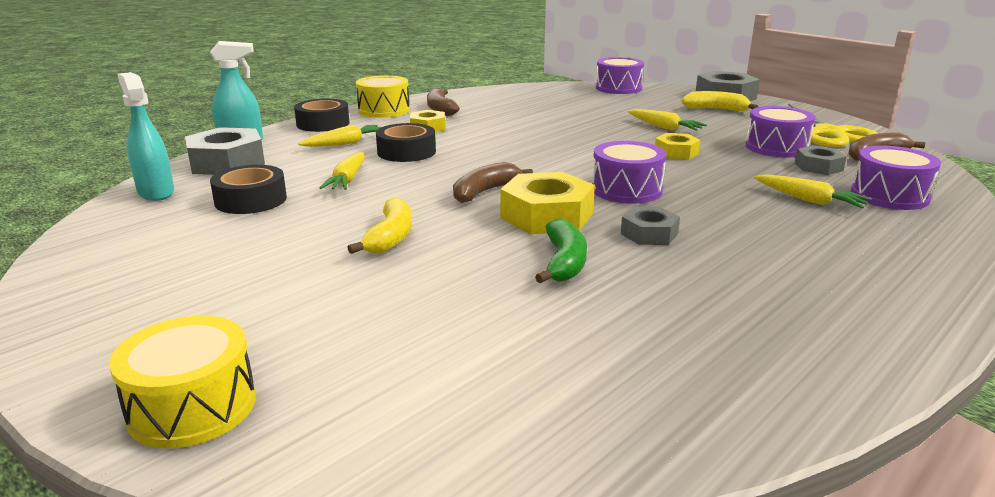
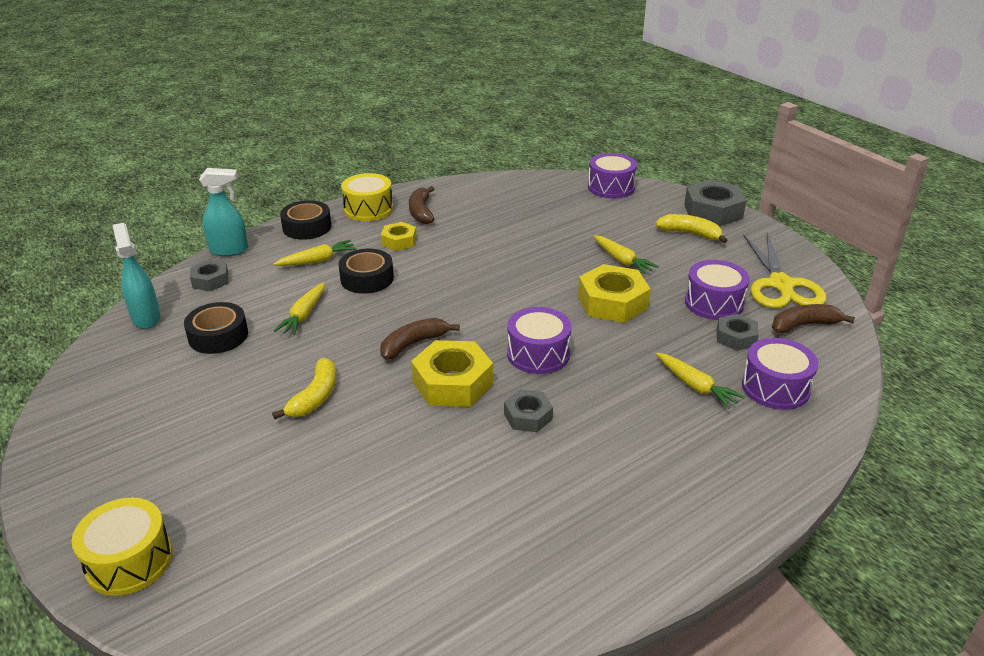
camera: 10 degrees right, 10 degrees up
grey nut [185,127,265,175] -> grey nut [190,260,229,291], size x0.58
green banana [535,219,587,283] -> none
yellow nut [655,133,701,159] -> yellow nut [578,264,651,323], size x1.73

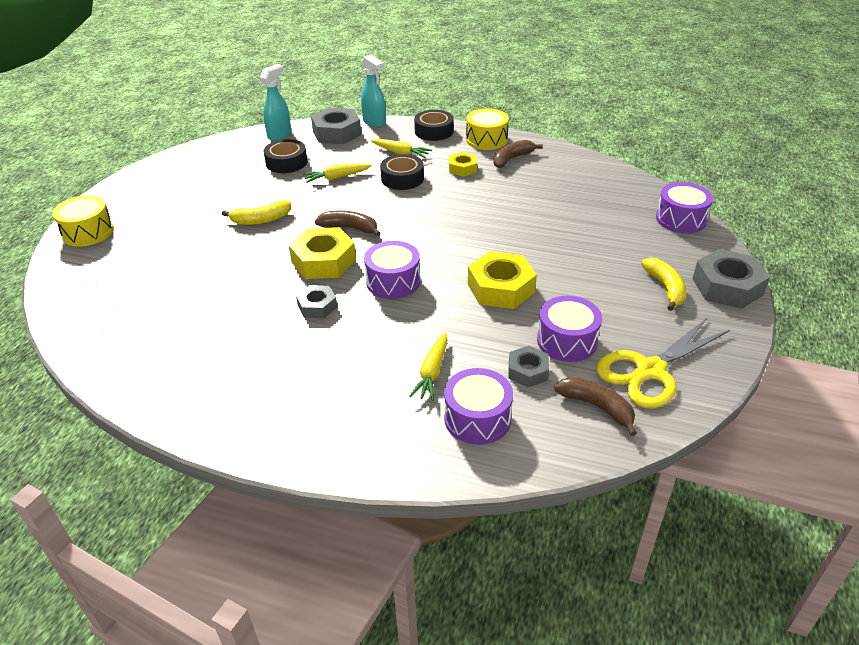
camera: 55 degrees right, 5 degrees up
grey nut [190,260,229,291] -> grey nut [311,108,361,144], size x1.73
yellow carrot [593,235,659,274] -> none

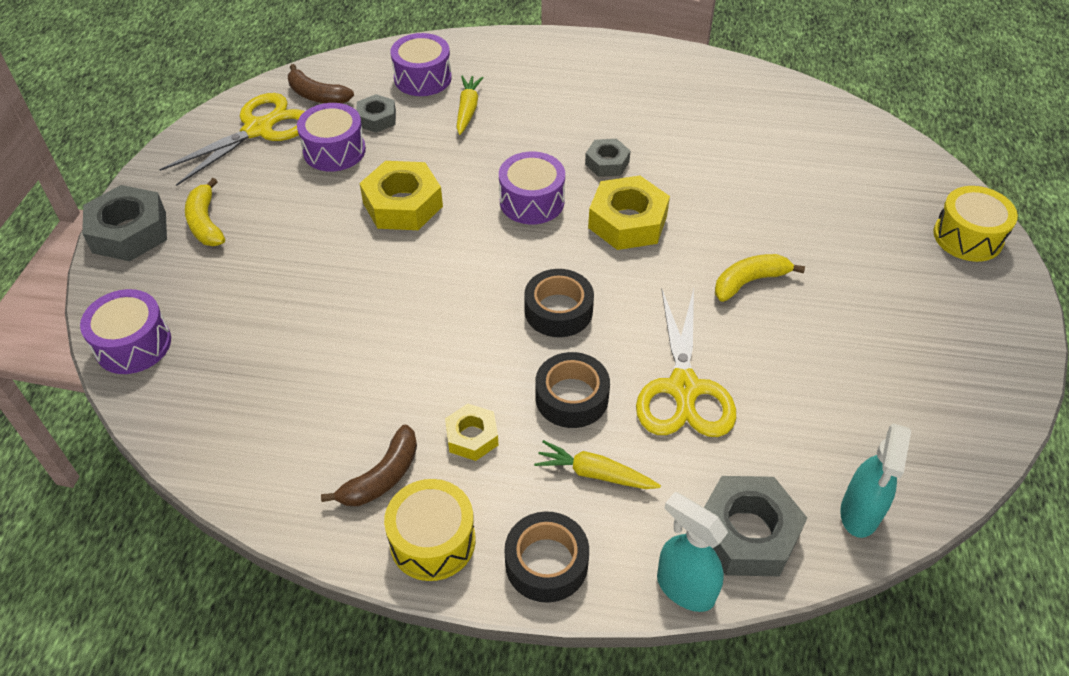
camera: 170 degrees right, 10 degrees up
black tape [264,139,308,173] -> black tape moved to [524,269,594,337]
yellow carrot [303,164,372,183] -> yellow scissors [636,289,736,437]
brown banana [315,210,381,236] -> none

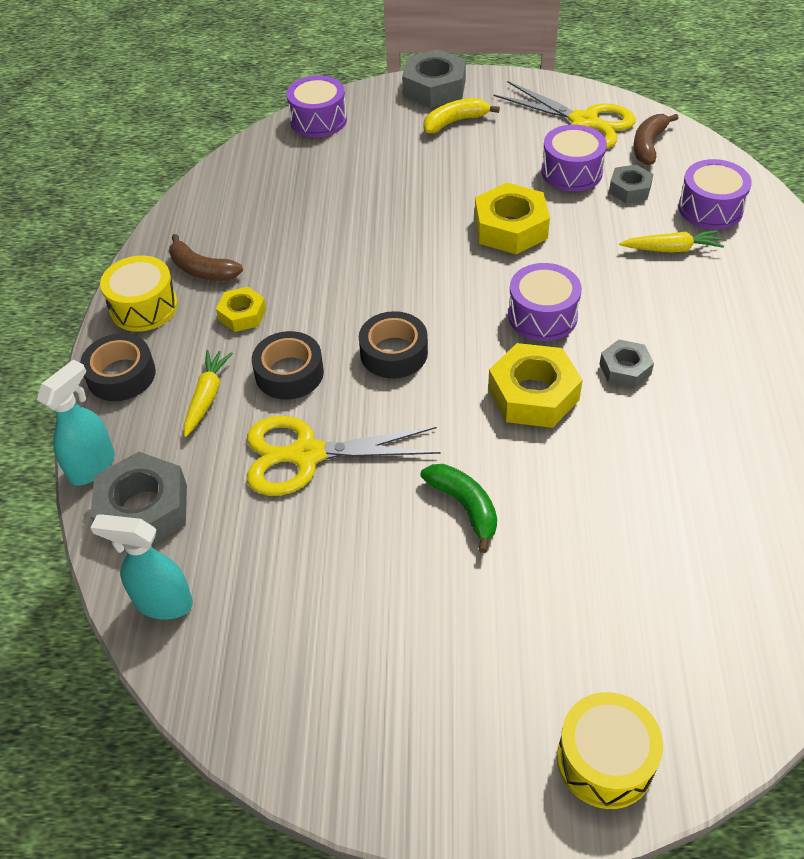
camera: 85 degrees right, 0 degrees up
yellow banana [715,254,805,302] -> green banana [421,464,497,553]

